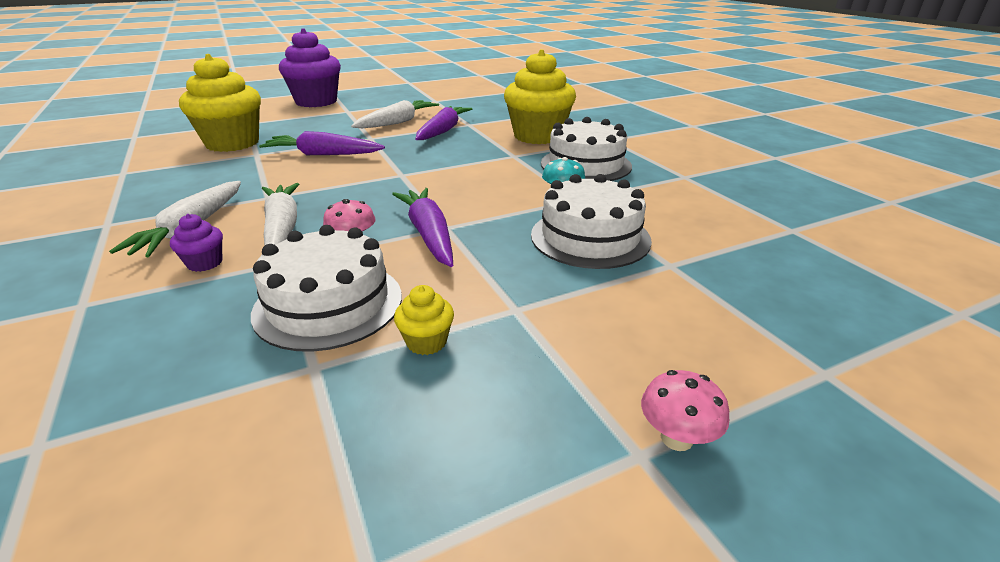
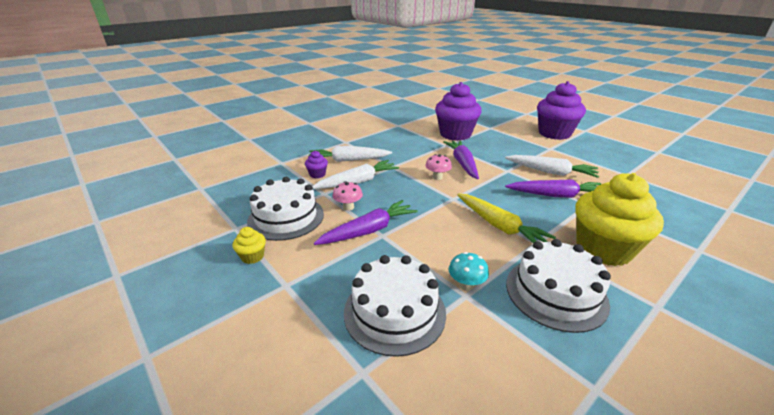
camera: 75 degrees right, 0 degrees up
yellow cupcake [179,54,261,152] -> purple cupcake [435,82,482,141]
pink mushroom [641,370,729,451] -> pink mushroom moved to [425,154,452,180]
none -> yellow carrot [457,193,556,243]

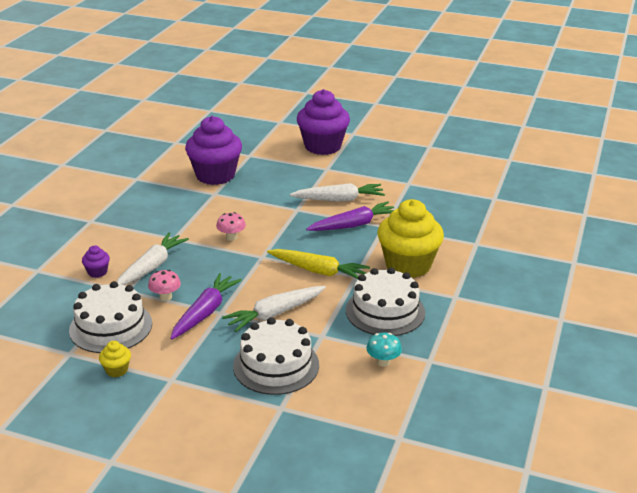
camera: 30 degrees left, 0 degrees up
white carrot [309,146,392,162] -> white carrot moved to [222,286,326,332]
purple carrot [443,140,479,179] -> none
turquoise mushroom [449,252,489,291] -> turquoise mushroom moved to [366,333,402,367]

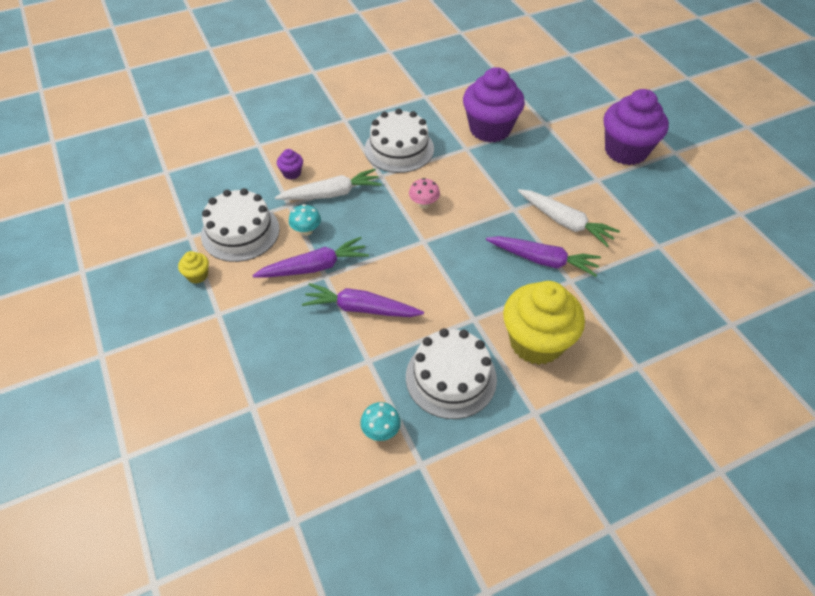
camera: 45 degrees right, 20 degrees up
pink mushroom [148,270,181,301] -> turquoise mushroom [289,204,321,236]
white carrot [222,286,326,332] -> purple carrot [302,283,424,317]
white cake [233,317,319,395] -> white cake moved to [365,108,434,173]
yellow carrot [267,249,370,279] -> none

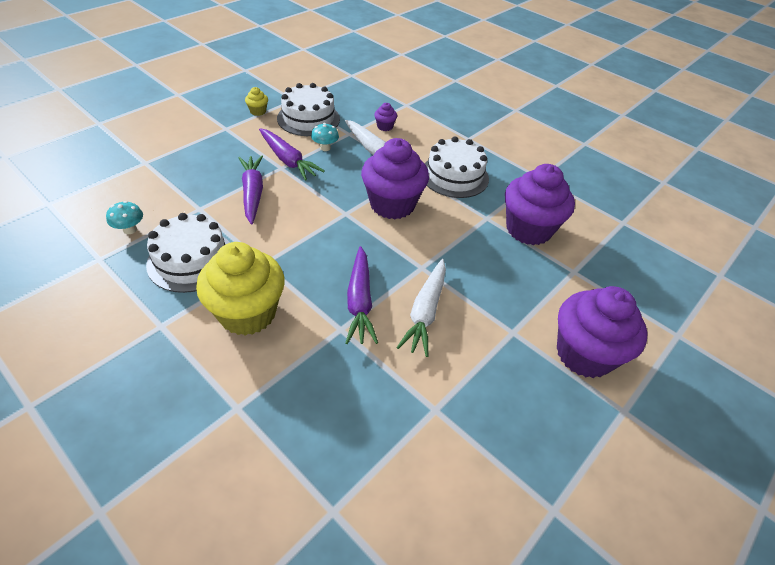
camera: 65 degrees right, 5 degrees down
pink mushroom [409,178,440,209] -> purple cupcake [361,138,429,219]

